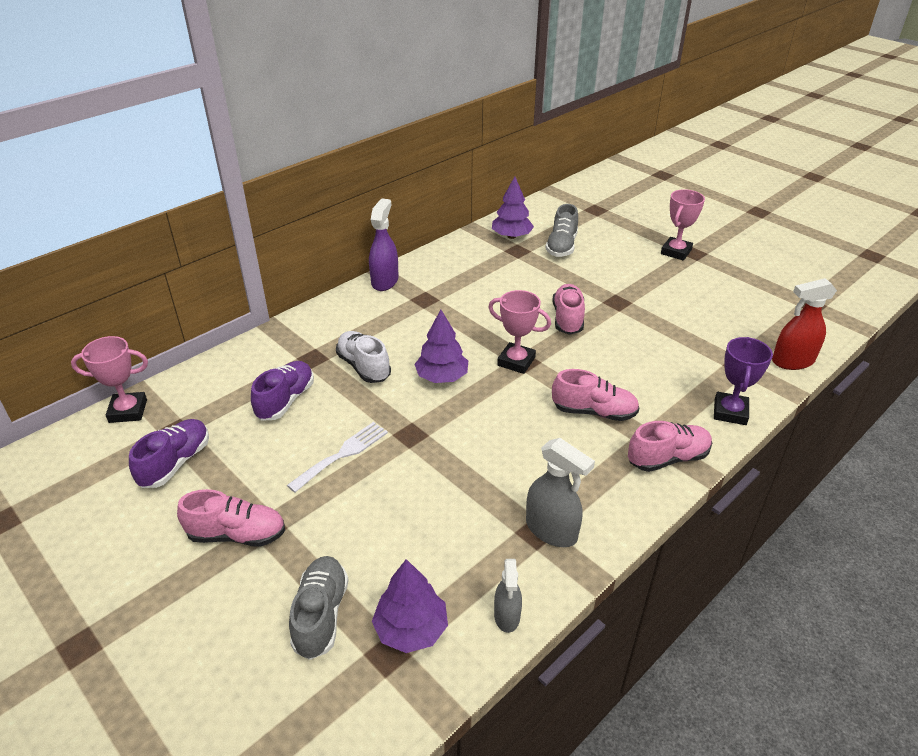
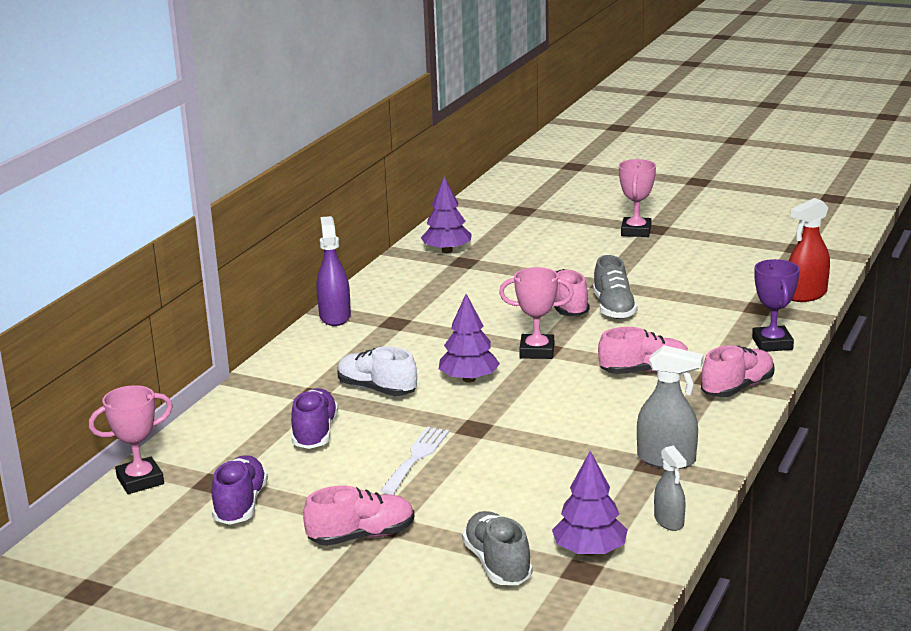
camera: 20 degrees left, 15 degrees down
grey shoe [545,204,578,257] -> grey shoe moved to [593,255,638,319]

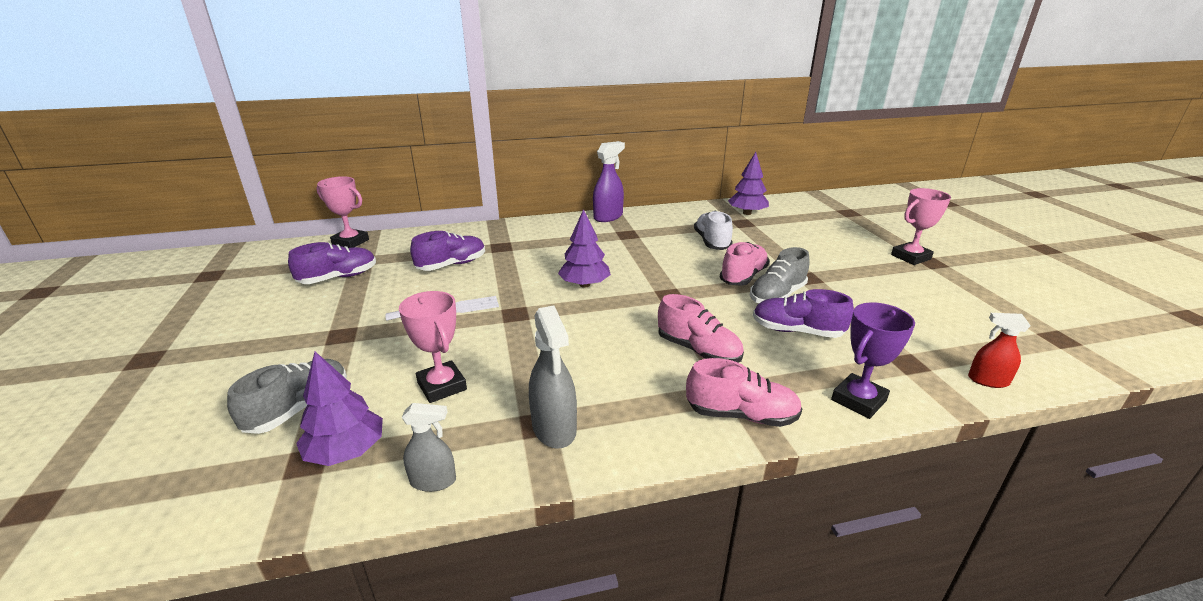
camera: 50 degrees right, 5 degrees up
pink shoe [303,485,414,546] -> none
white shoe [337,346,417,396] -> white shoe moved to [694,211,733,250]
pink trophy [499,267,574,359] -> pink trophy moved to [399,291,467,403]
grey spray bottle [654,446,686,531] -> grey spray bottle turned 120 degrees counterclockwise [402,403,456,492]
red spray bottle [789,198,830,302] -> red spray bottle [968,313,1030,388], size x0.63
none -> purple shoe [753,289,854,338]

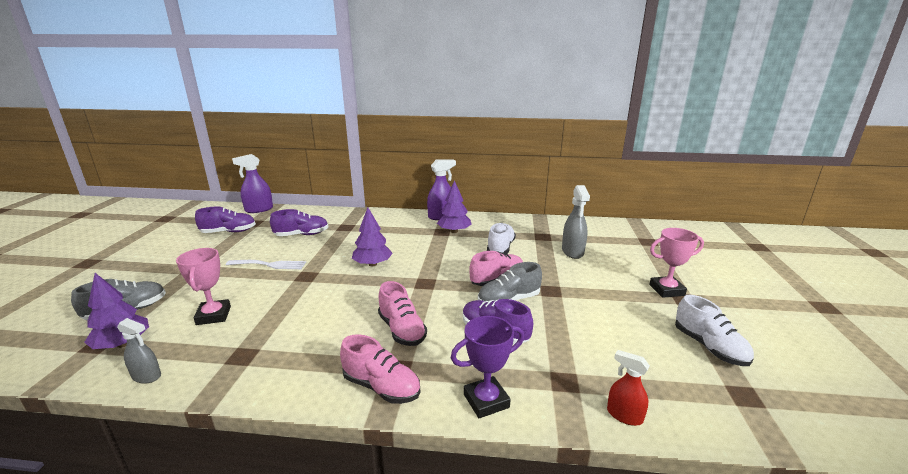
camera: 20 degrees right, 5 degrees down
pink trophy [317,176,369,248] -> purple spray bottle [232,154,273,213]
grey spray bottle [529,306,577,449] -> grey spray bottle moved to [562,185,590,259]
purple tree [728,152,769,215] -> purple tree moved to [437,180,472,233]
none -> white shoe [675,295,754,366]

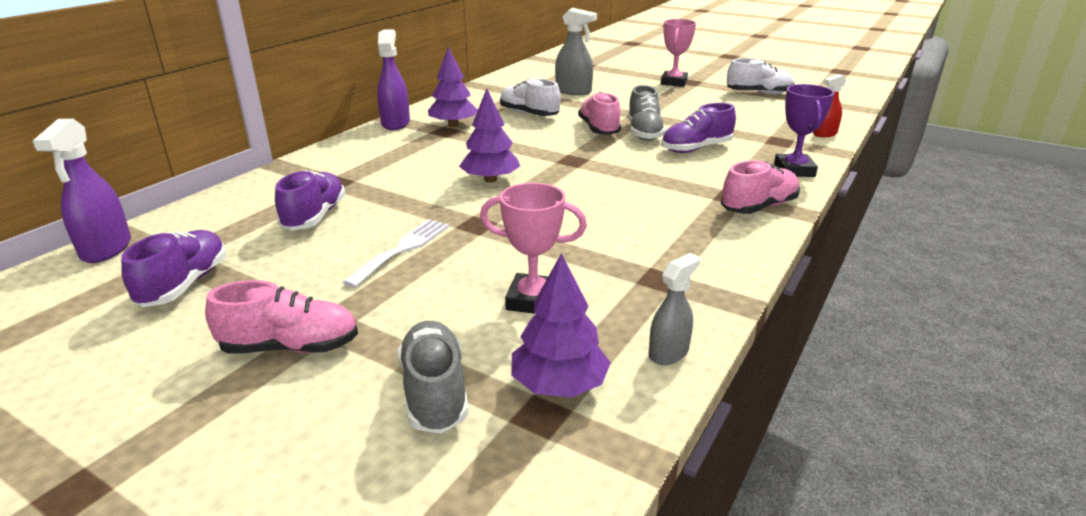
camera: 65 degrees left, 5 degrees up
pink shoe [378,281,427,346] -> pink shoe moved to [205,280,358,354]

